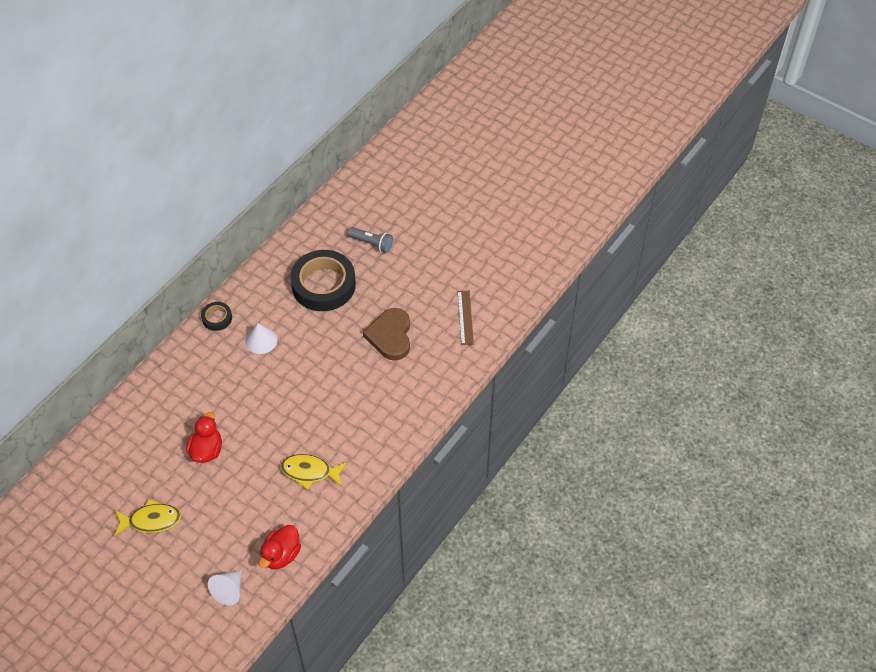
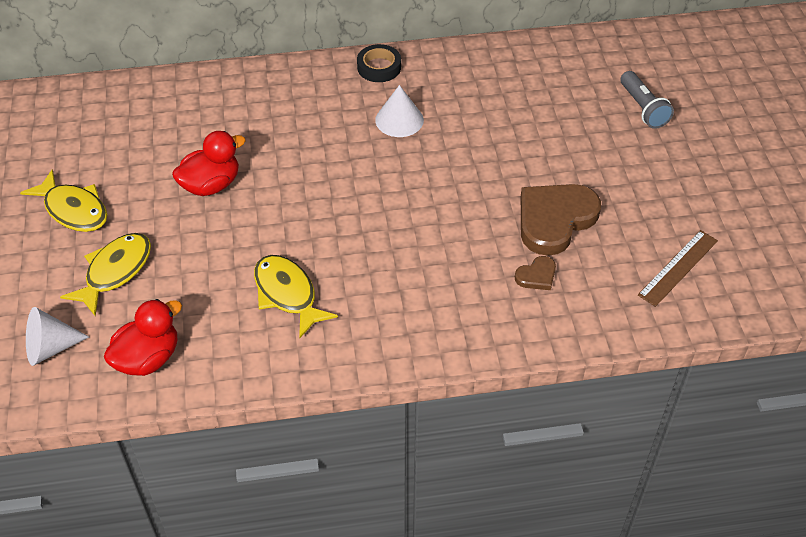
camera: 45 degrees right, 5 degrees down
red duck [259,525,301,569] -> red duck turned 150 degrees clockwise [104,299,182,376]
black tape [290,250,356,311] -> none
none -> yellow fish [60,233,151,316]
none -> brown heart [515,256,556,290]

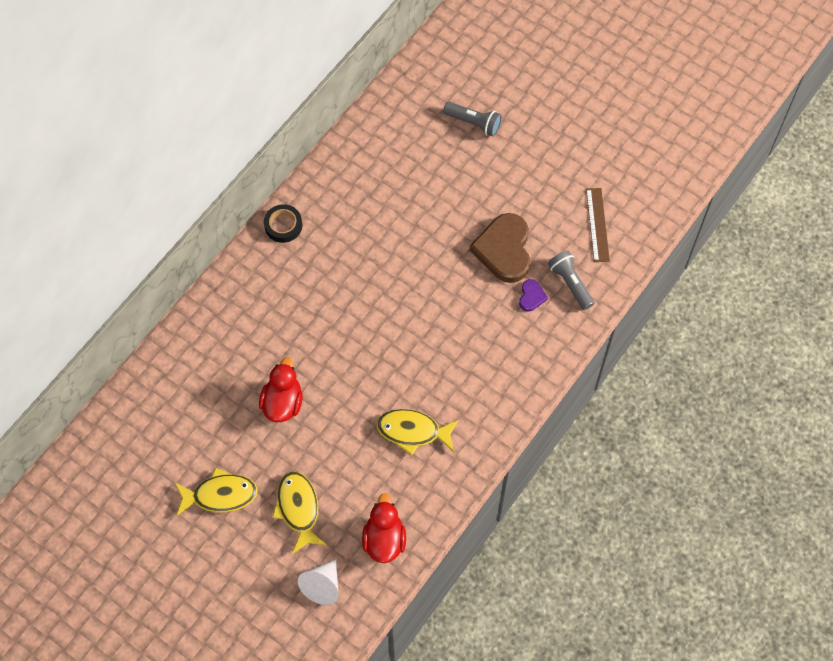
camera: 45 degrees left, 15 degrees up
white cone [375,85,424,137] -> none
brown heart [515,256,556,290] -> purple heart [519,279,548,312]
none -> grey flashlight [548,250,594,310]

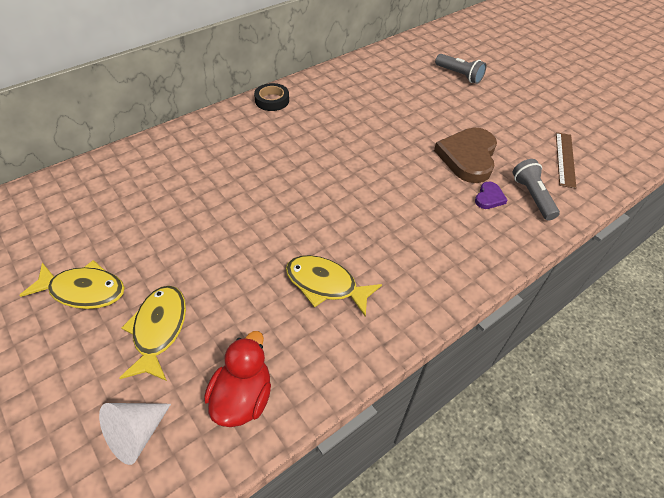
camera: 15 degrees right, 15 degrees down
red duck [259,357,303,422] -> none

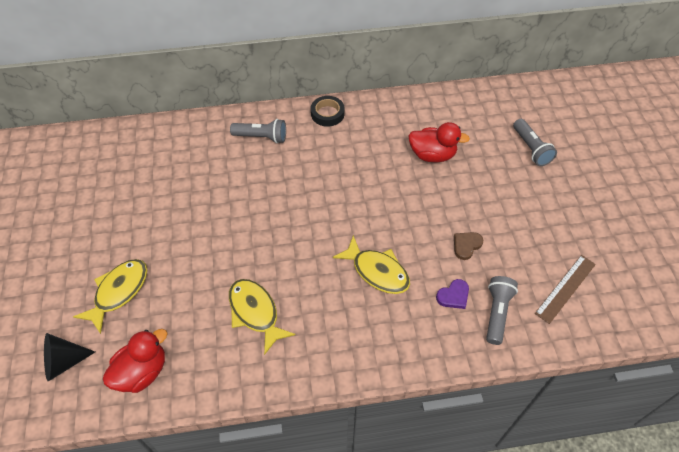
camera: 30 degrees right, 5 degrees up
yellow fish [19,260,125,309] -> yellow fish moved to [333,235,410,294]
white cone [99,403,171,465] -> black cone [44,333,95,381]
brown heart [434,128,497,183] -> brown heart [454,232,483,260], size x0.46
none -> grey flashlight [230,119,286,143]
none -> red duck [408,122,470,163]

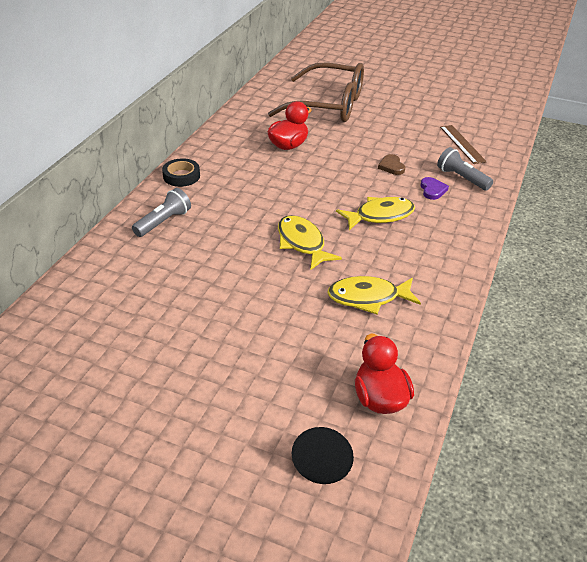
camera: 60 degrees left, 15 degrees down
yellow fish [73,259,147,334] -> yellow fish moved to [278,215,342,270]
grey flashlight [513,119,557,166] -> brown glasses [268,63,364,122]

